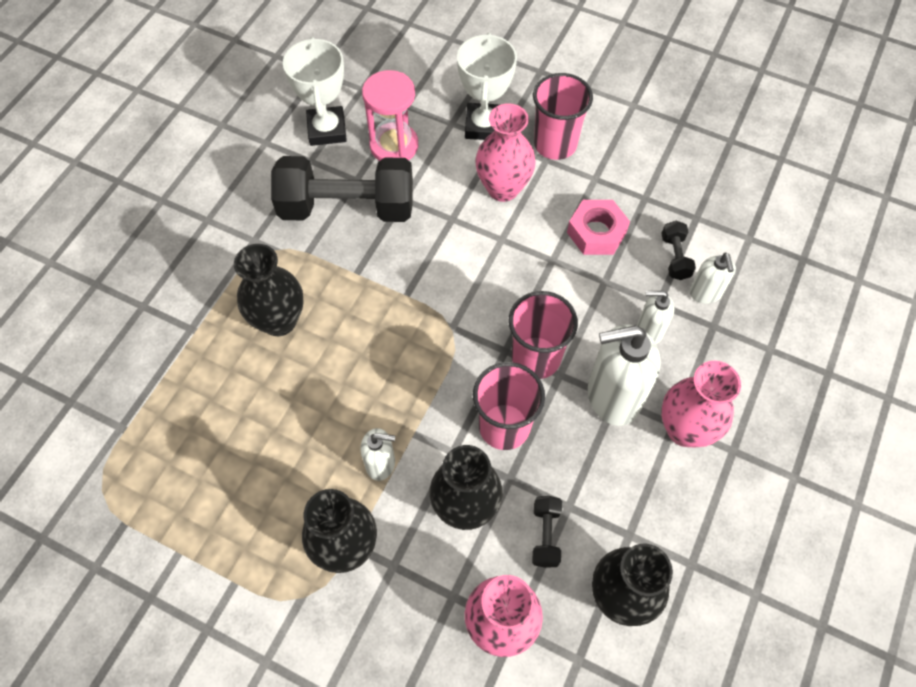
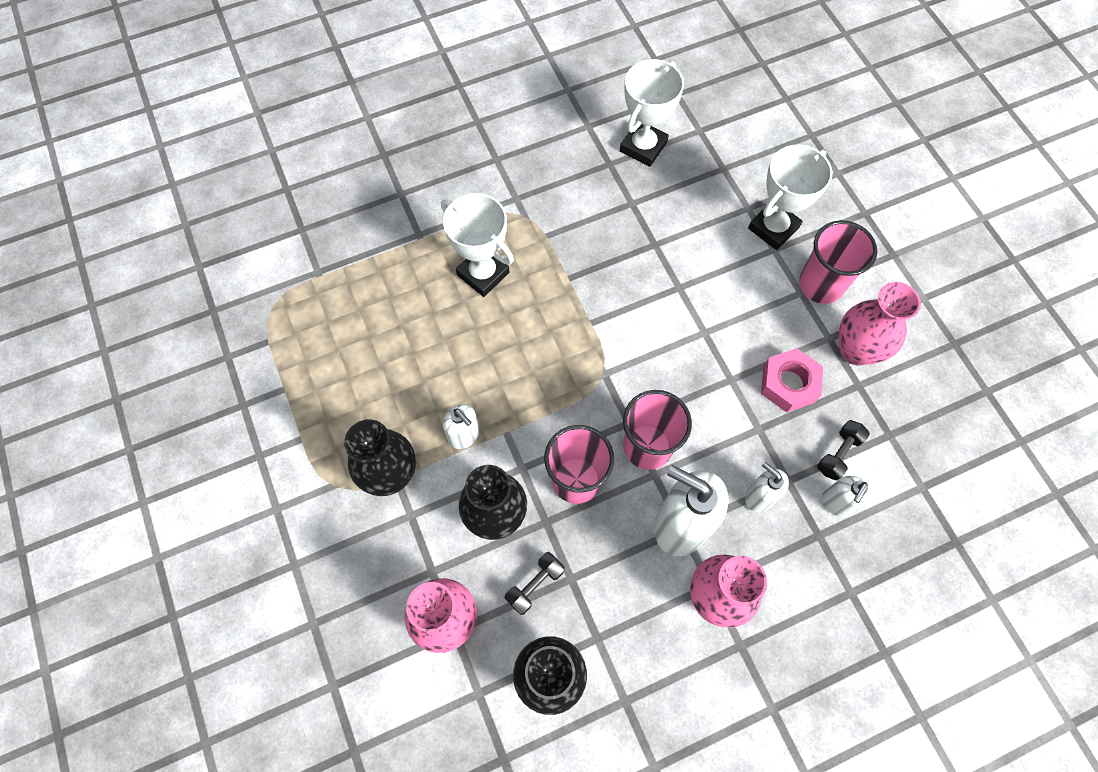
camera: 40 degrees right, 5 degrees up
black vase [234,244,304,336] -> white trophy [441,193,514,297]
black dumbbell [271,156,413,222] -> none
pink hourglass [362,70,418,161] -> none
pink vase [475,103,536,202] -> pink vase moved to [839,282,921,365]

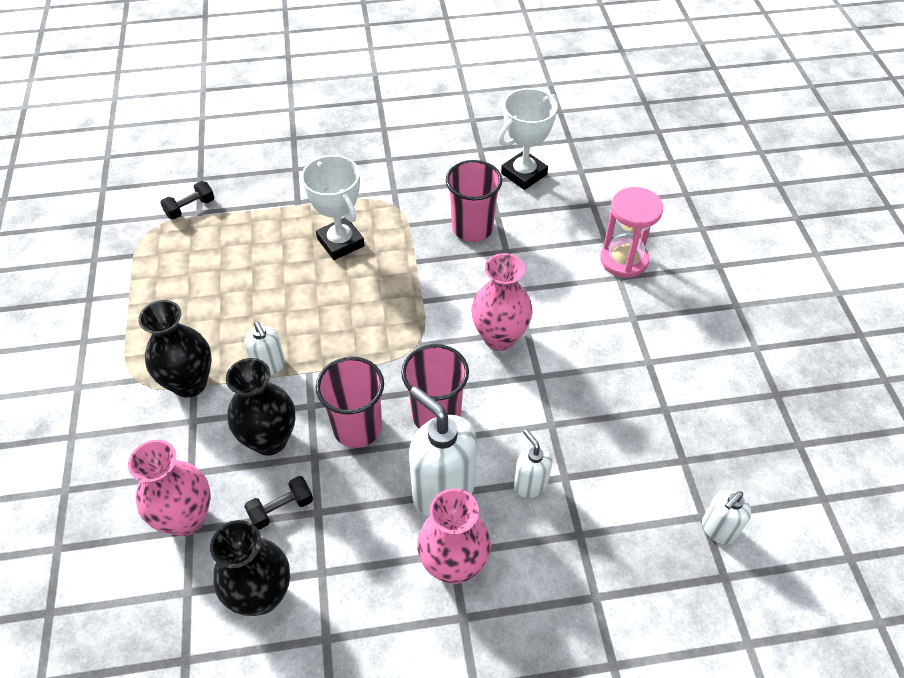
camera: 15 degrees right, 15 degrees down
white trophy [748,145,833,250] -> pink hourglass [600,187,663,278]
pink nut [761,348,823,413] -> none
pink cup [799,220,877,304] -> pink cup moved to [446,160,502,242]
black dumbbell [817,420,870,481] -> black dumbbell moved to [160,181,215,220]
white soap dispenser [822,476,873,518] -> white soap dispenser moved to [702,490,751,544]
pink vase [839,282,921,365] -> pink vase moved to [471,253,533,351]

